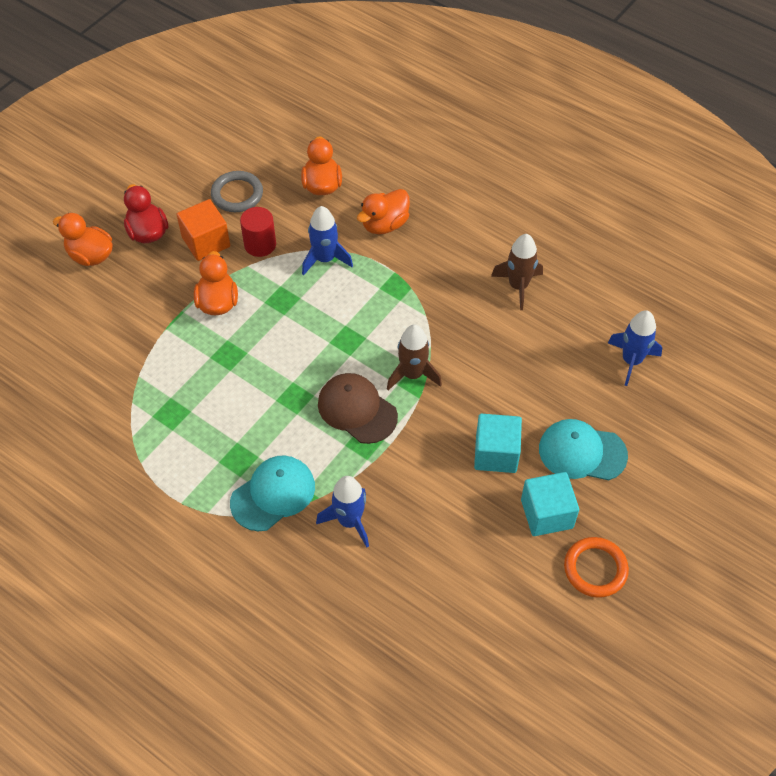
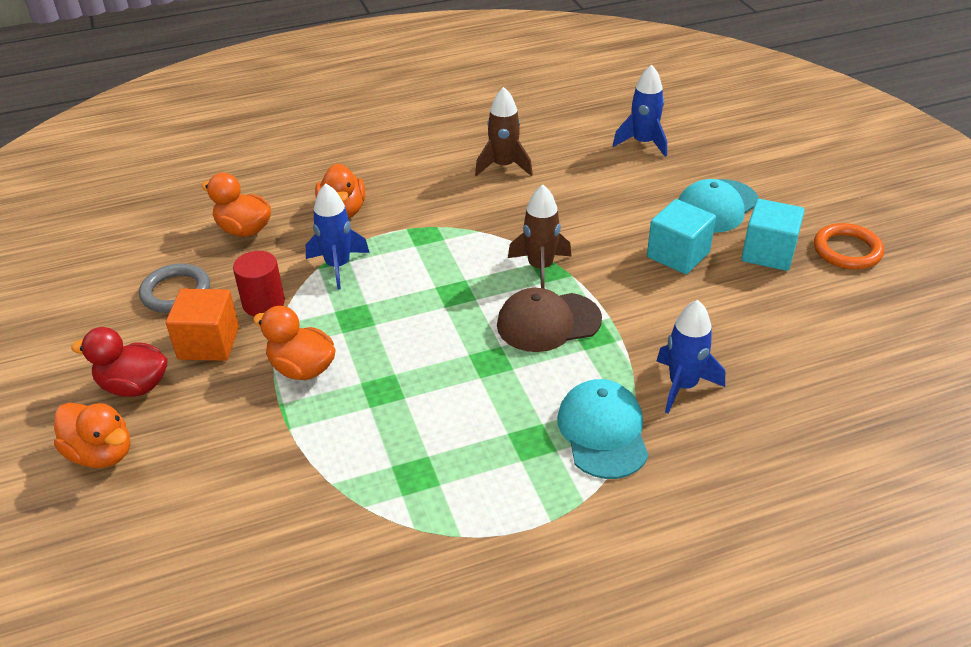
camera: 55 degrees left, 15 degrees down
orange duck [53,213,113,266] -> orange duck turned 120 degrees counterclockwise [54,403,130,468]

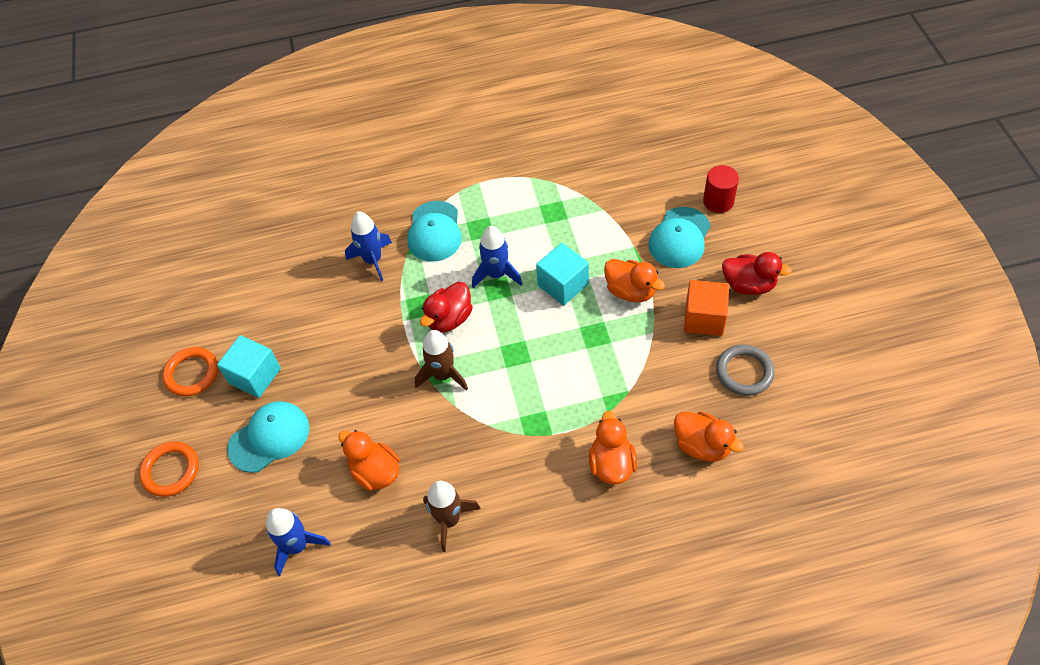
camera: 170 degrees left, 15 degrees up
orange duck [54,403,130,468] -> orange duck moved to [338,430,400,491]
red cylinder [233,251,285,316] -> red cylinder moved to [703,165,739,213]
blue rocket [306,183,370,290] -> blue rocket moved to [472,226,522,288]
brown cap [497,288,602,352] -> red duck [420,282,473,333]
turquoise cube [647,199,716,274] -> turquoise cube moved to [536,243,589,305]
none -> orange ring [139,442,199,497]
none -> turquoise cap [648,207,711,268]

